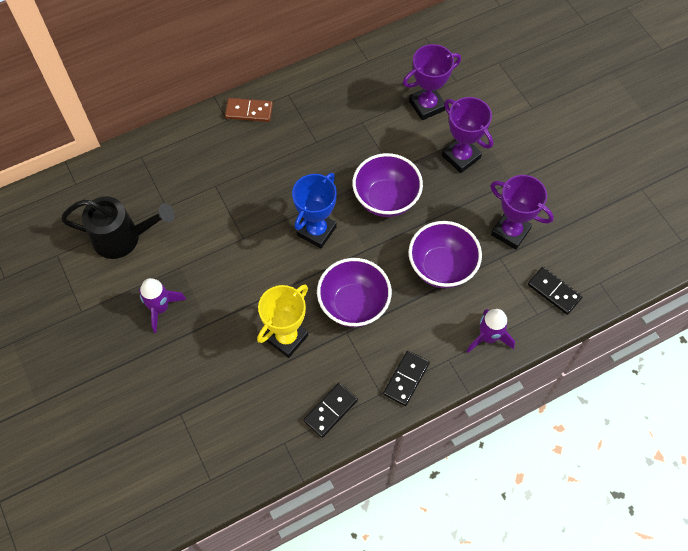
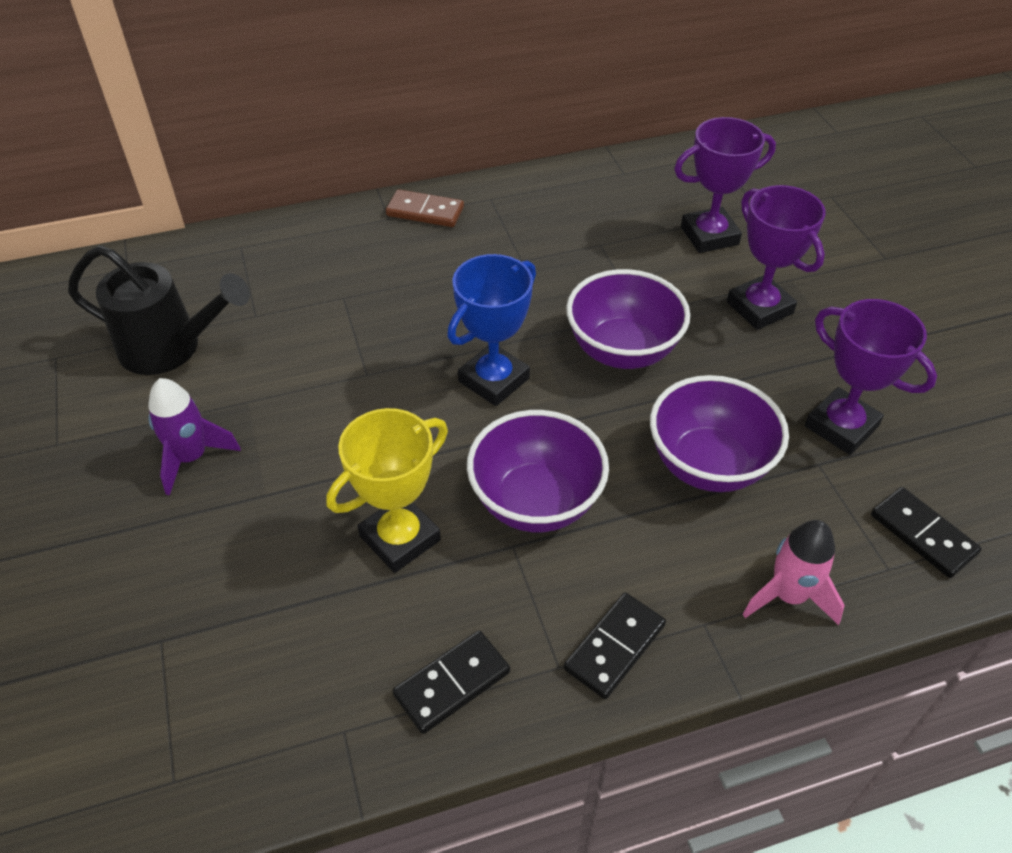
camera: 10 degrees right, 15 degrees down
purple rocket [467,309,515,353] -> pink rocket [743,520,845,625]

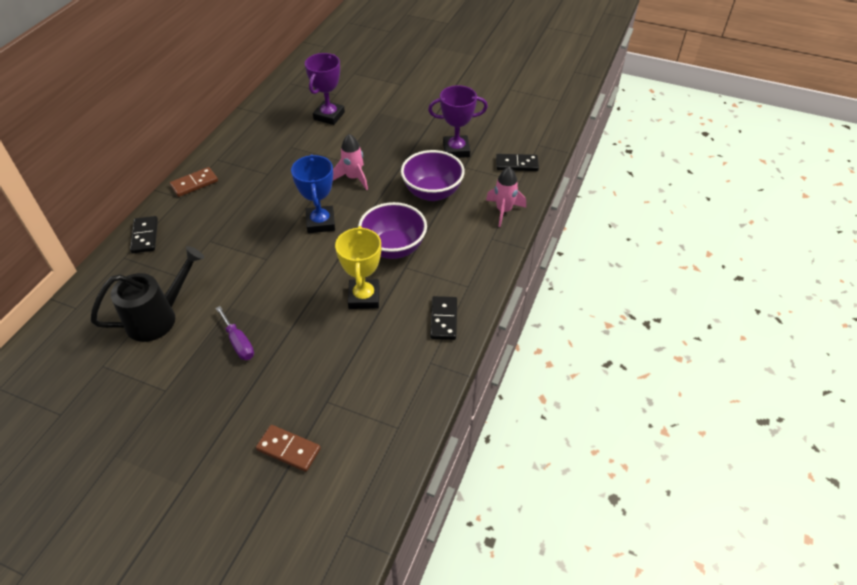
camera: 50 degrees left, 0 degrees up
purple rocket [148,378,241,496] -> purple screwdriver [216,306,254,360]
black domino [564,593,666,699] -> black domino moved to [130,216,158,253]
purple bowl [566,269,690,369] -> pink rocket [333,134,368,190]
purple trophy [727,185,826,330] -> none
none -> brown domino [256,425,321,472]

